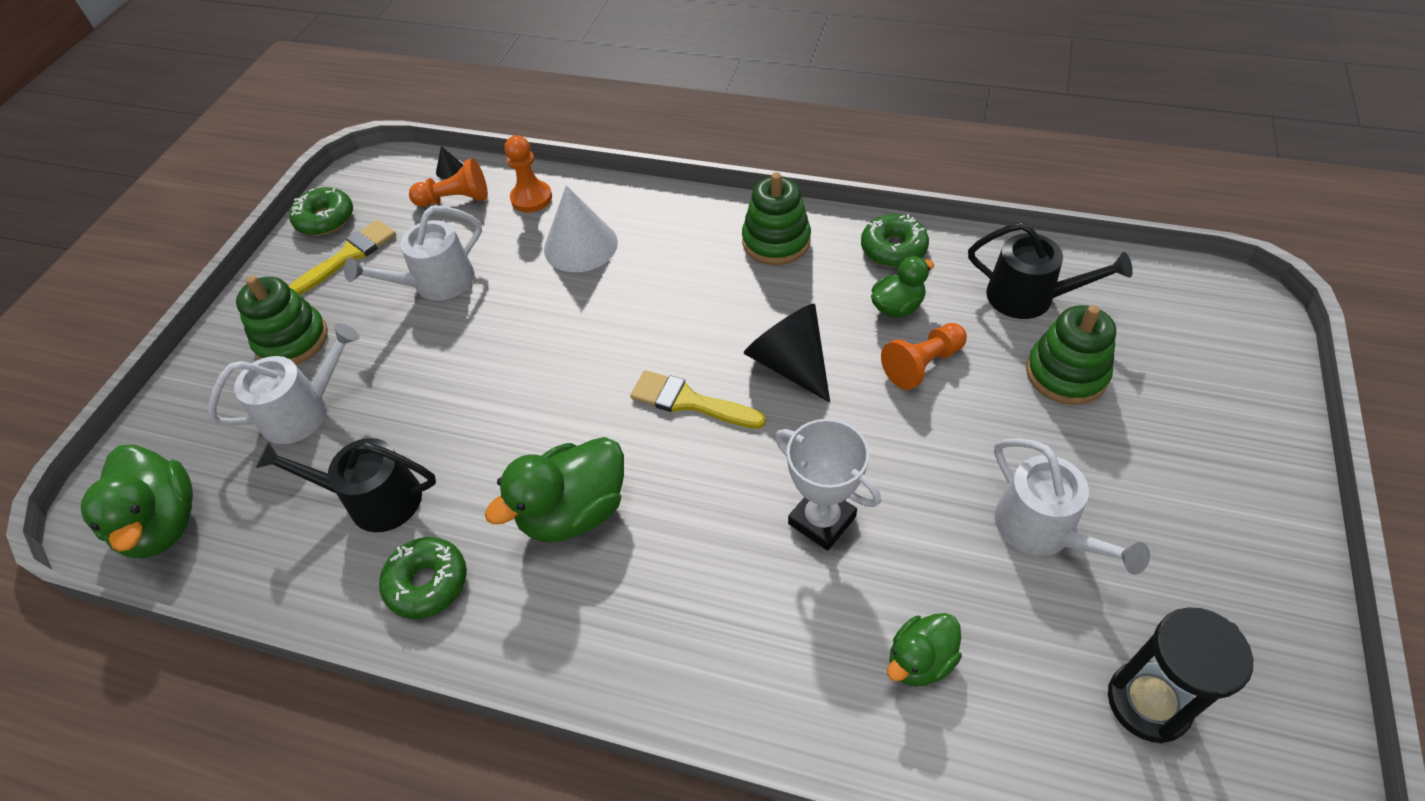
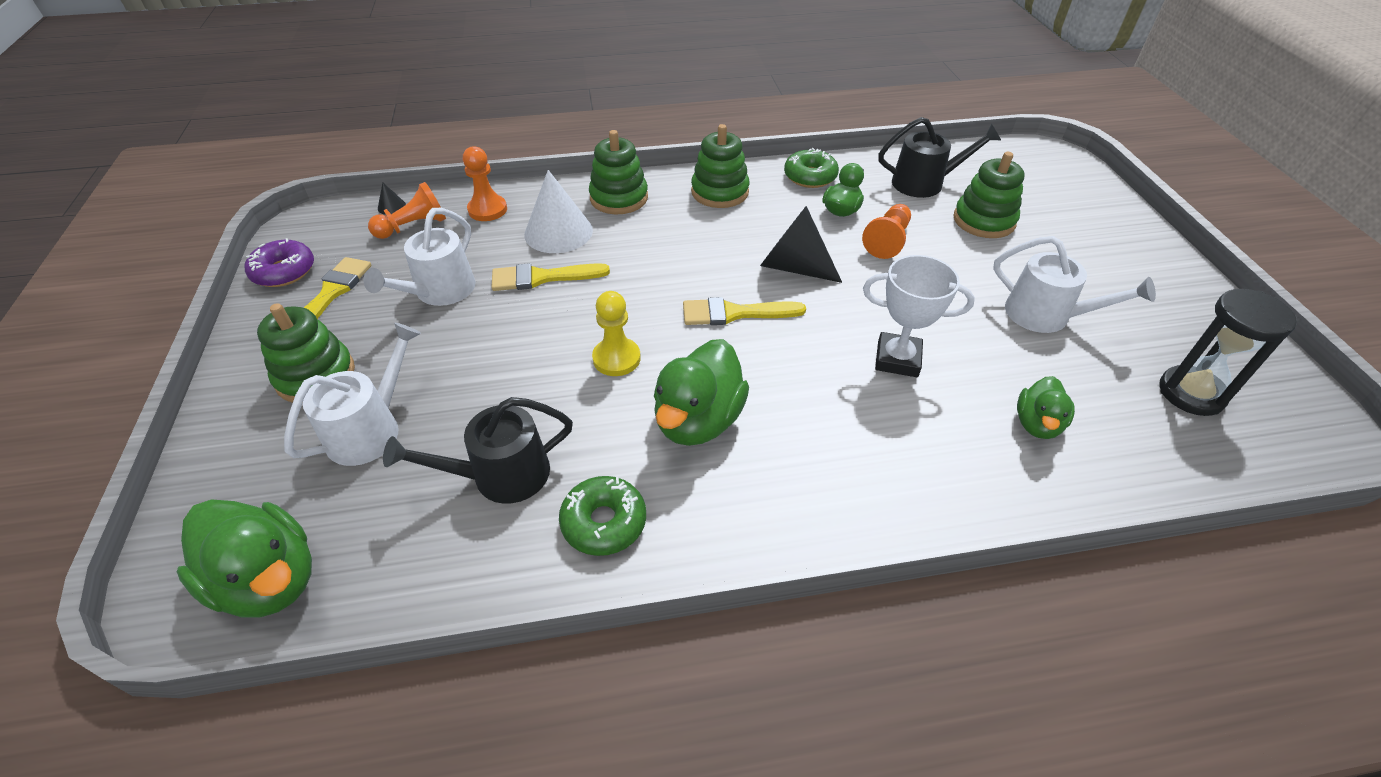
camera: 30 degrees left, 5 degrees down
green donut [289,187,353,235] -> purple donut [245,238,314,287]
none -> yellow brush [491,263,610,291]
none -> green stacking toy [589,130,648,214]
none -> yellow pawn [592,291,641,376]

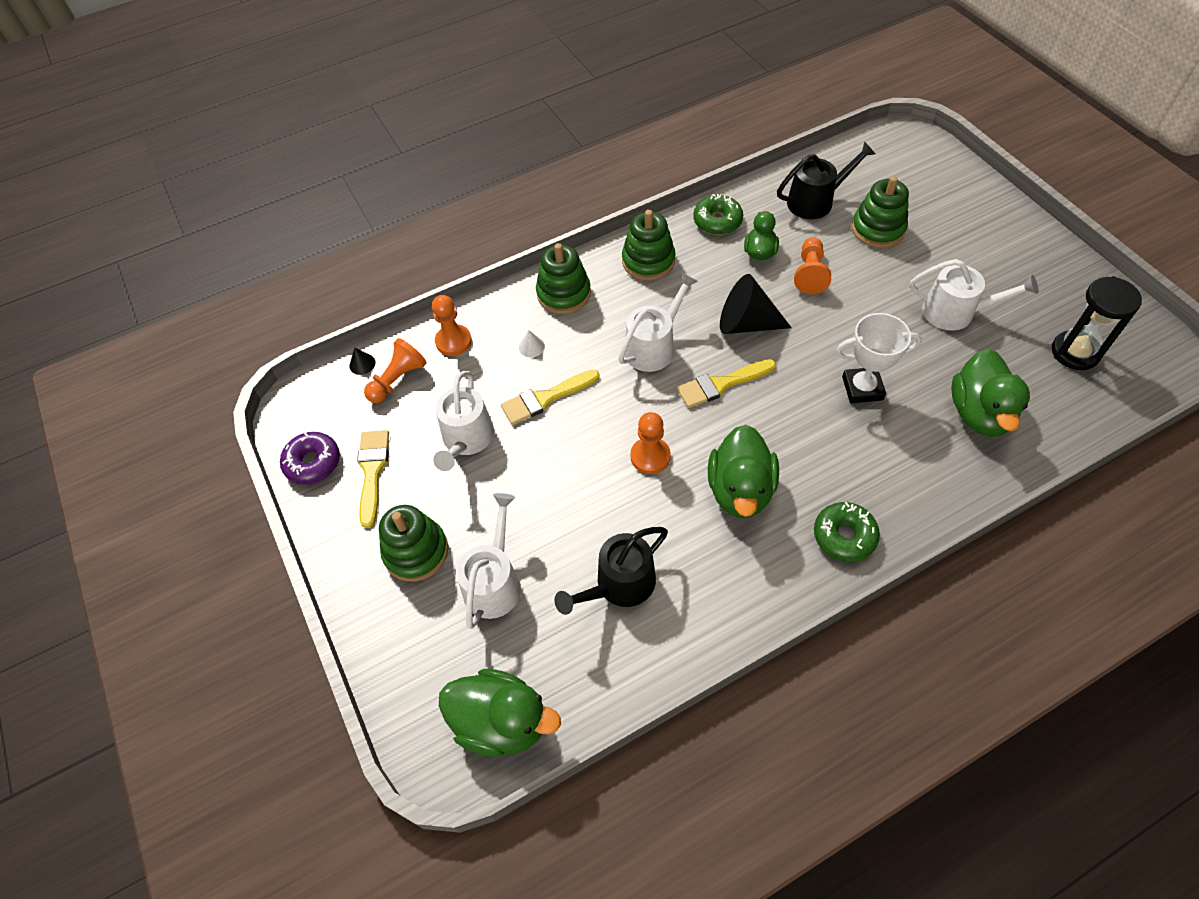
camera: 15 degrees left, 10 degrees up
white cone [524,170,593,253] -> white cone [519,330,545,357], size x0.42
green donut [559,476,646,556] -> green donut moved to [814,502,880,562]
yellow pawn [592,291,641,376] -> orange pawn [630,412,671,474]
green duck [1017,376,1075,439] -> green duck [951,349,1030,437], size x1.70
none -> white watering can [618,273,698,372]

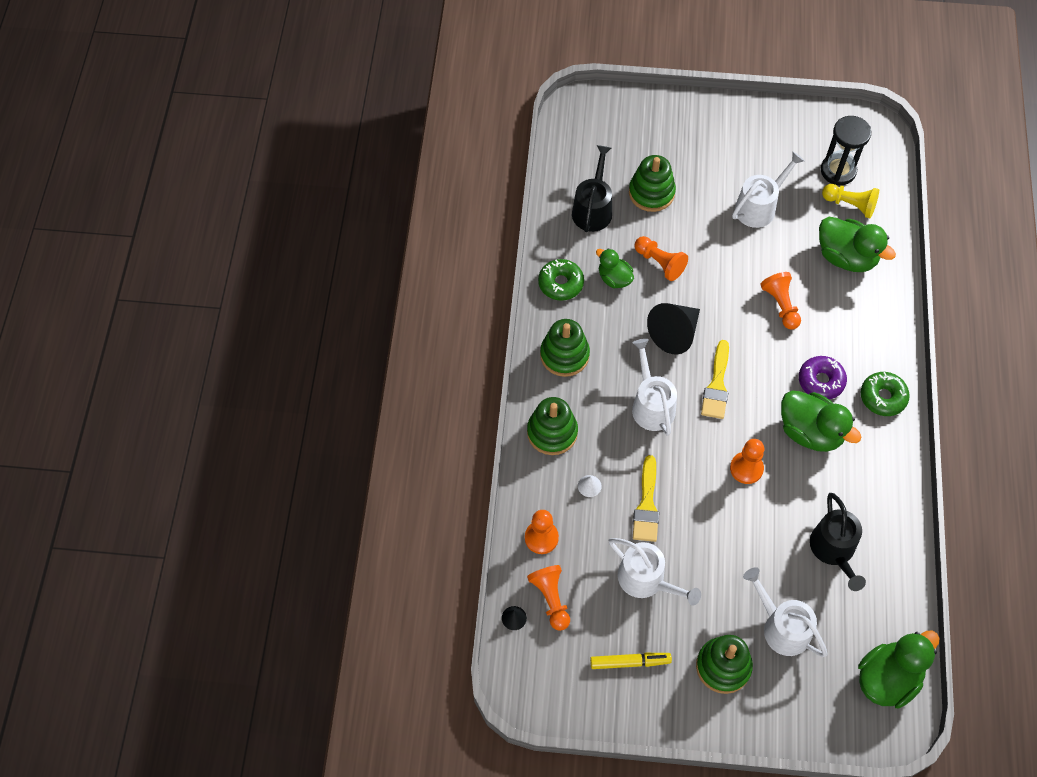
camera: 60 degrees left, 5 degrees up
purple donut [280,432,340,485] -> purple donut moved to [799,356,847,400]
yellow brush [357,430,389,528] -> yellow marker [590,653,672,669]
white trophy [836,313,922,403] -> orange pawn [760,272,801,330]
none -> yellow pawn [822,184,879,218]

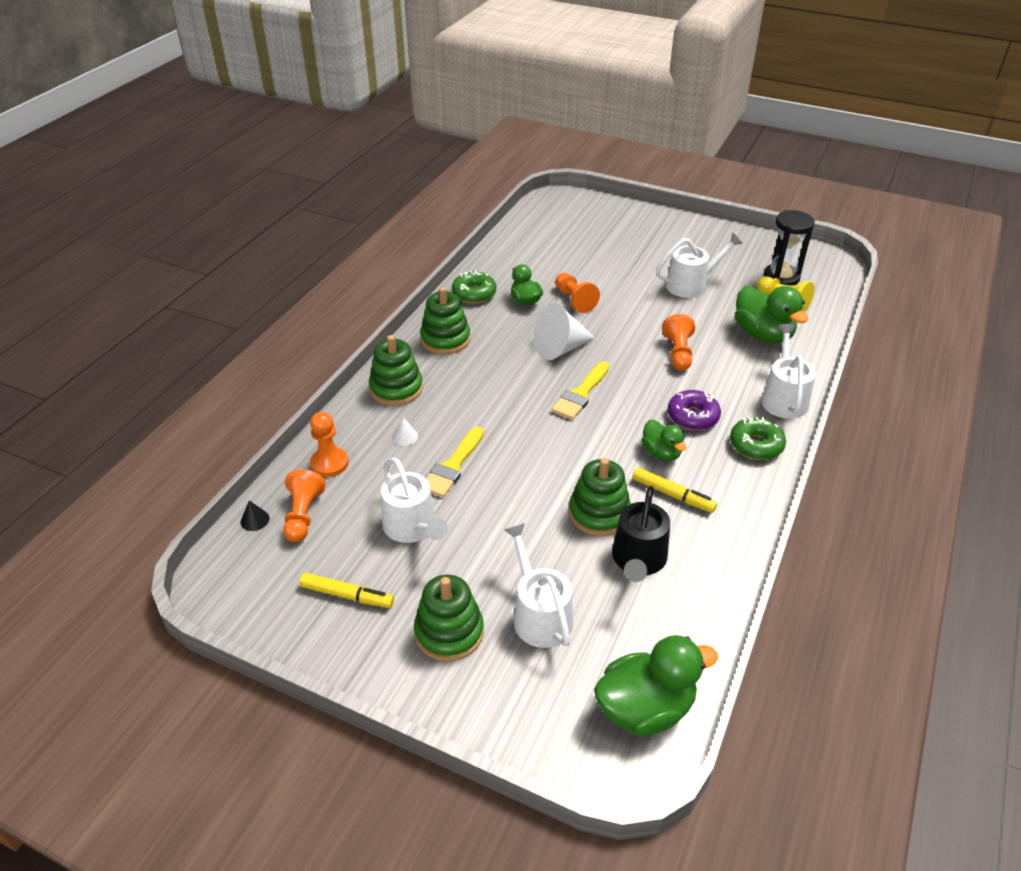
camera: 20 degrees right, 20 degrees down
black watering can [572,145,612,232] -> none
green stacking toy [629,155,676,212] -> green stacking toy moved to [569,458,631,536]
white watering can [632,339,677,436] -> white watering can moved to [761,324,816,419]
black cone [647,303,700,354] -> white cone [534,303,595,360]
orange pawn [730,439,764,484] -> none
green duck [781,391,861,452] -> green duck [641,420,687,461], size x0.59
none -> yellow marker [633,467,717,513]

